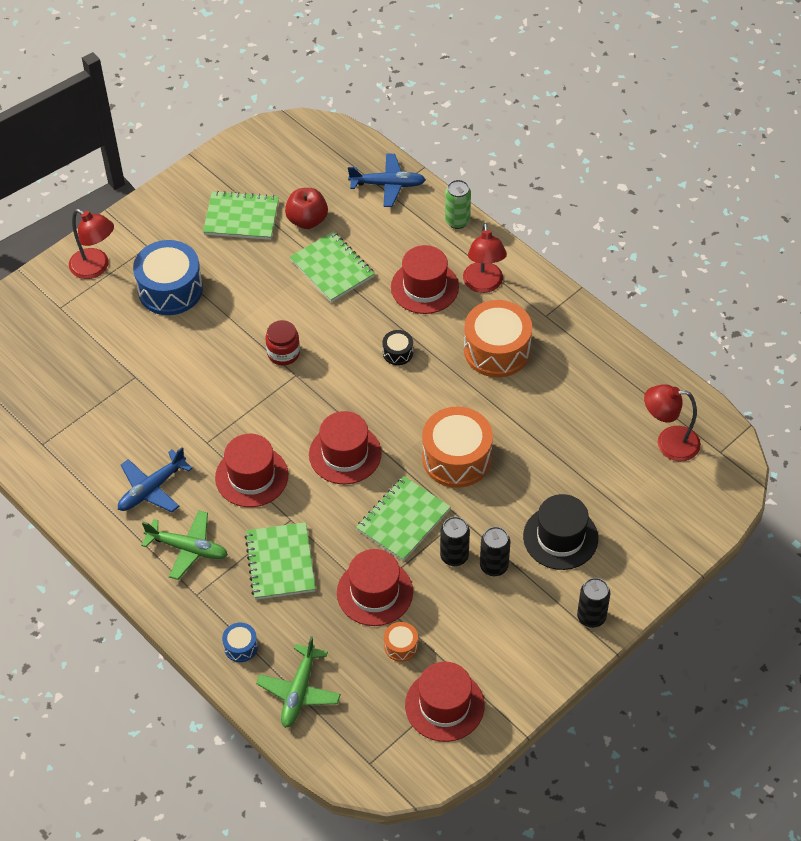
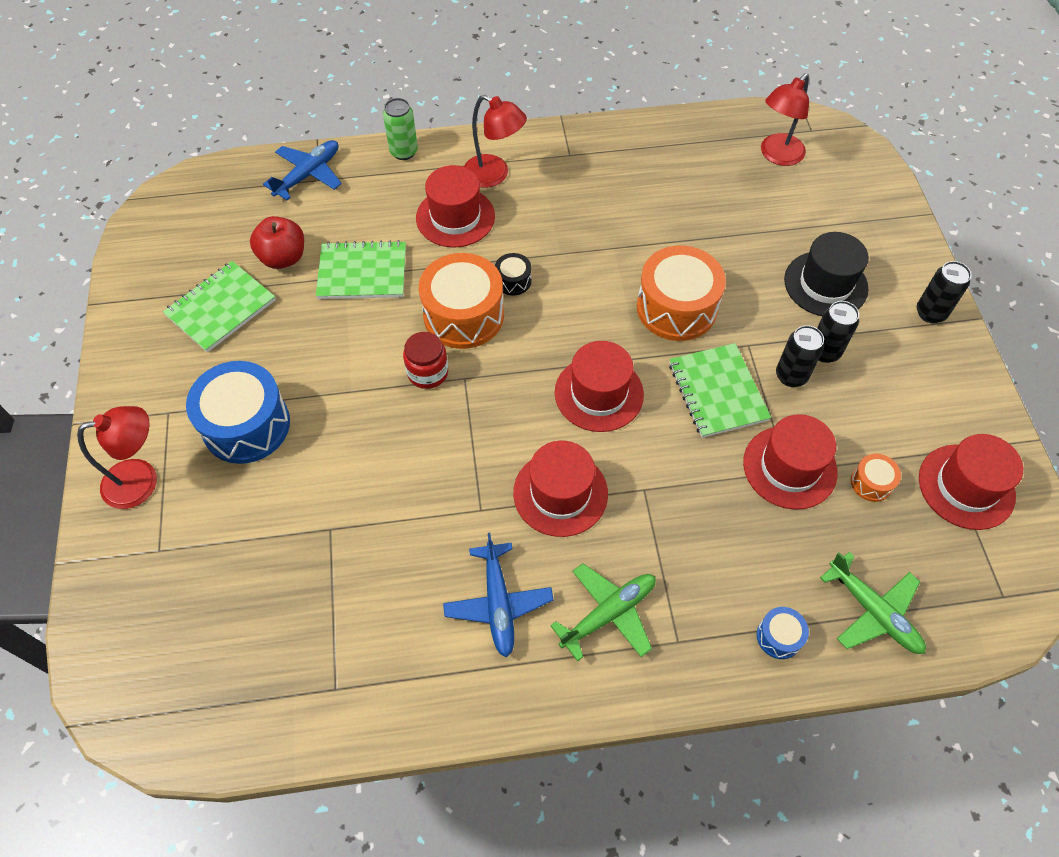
camera: 55 degrees left, 5 degrees up
green notebook [244,522,316,600] -> none
orange drum [464,300,532,378] -> orange drum moved to [419,253,504,349]

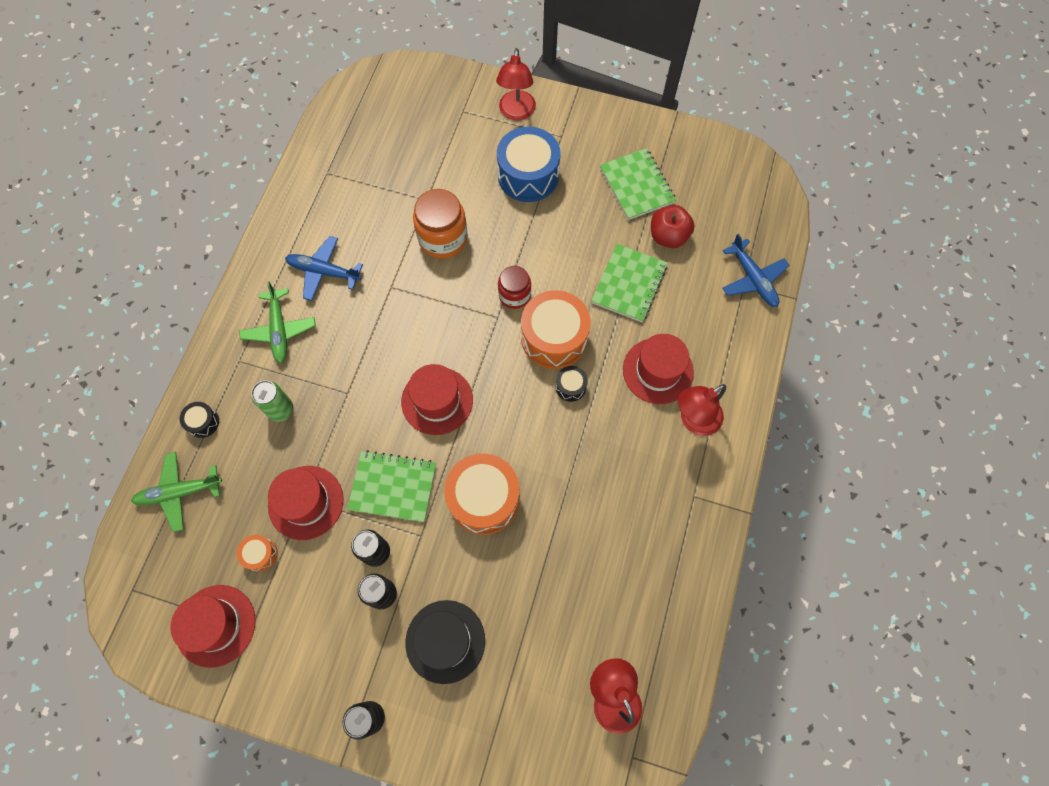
camera: 115 degrees right, 10 degrees up
green can [383,98,418,160] -> green can moved to [251,380,293,422]
red hat [513,441,608,537] -> none
blue drum [757,607,809,659] -> black drum [180,402,219,438]
none -> orange jar [413,189,468,259]

